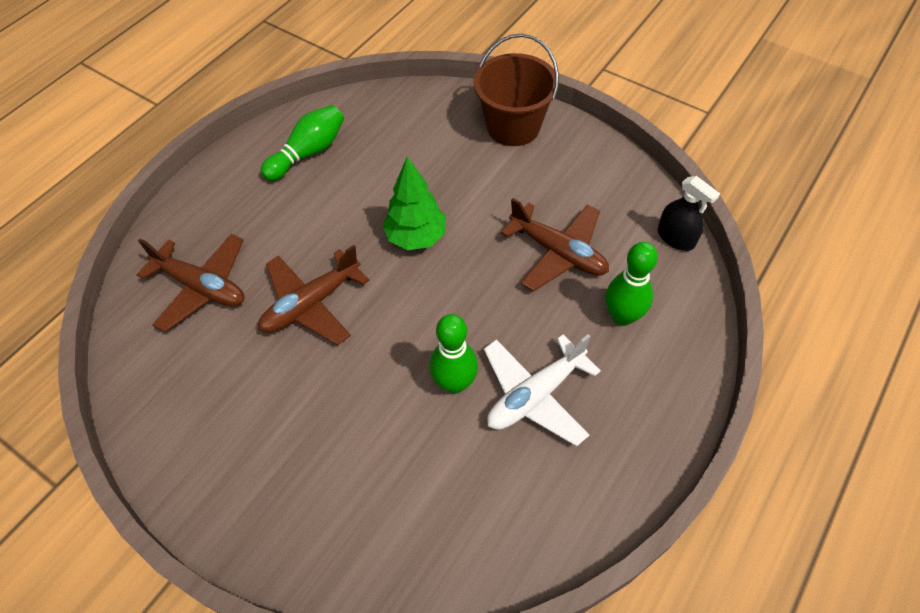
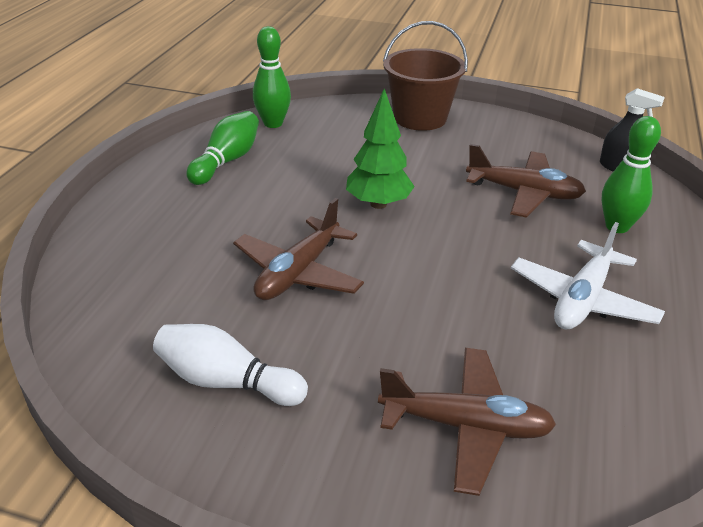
camera: 20 degrees left, 20 degrees down
brown plane [137,234,244,332] -> brown plane moved to [378,348,556,496]
green bowling pin [429,314,478,394] -> green bowling pin moved to [253,26,291,128]
none -> white bowling pin [153,324,308,406]

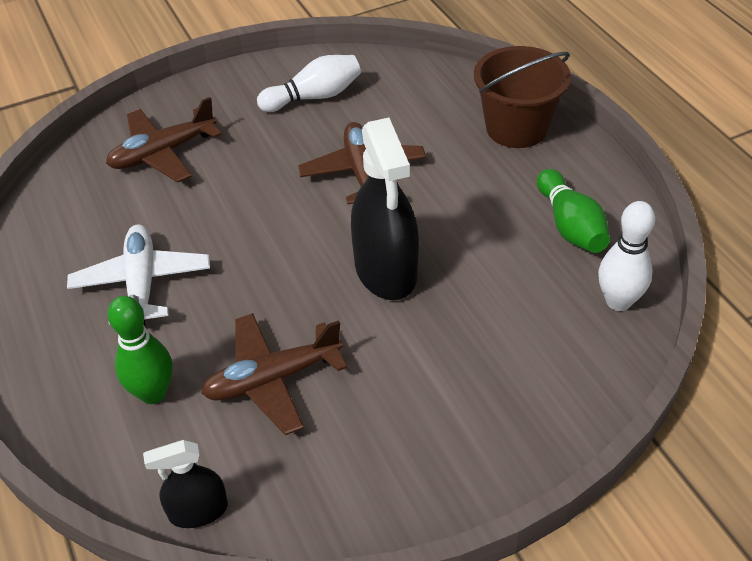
camera: 140 degrees right, 10 degrees up
green bowling pin [253,26,291,128] -> white bowling pin [598,201,655,311]
green tree [346,89,415,209] -> black spray bottle [351,118,419,300]
brown bucket [383,21,468,131] -> brown bucket moved to [474,46,571,148]

